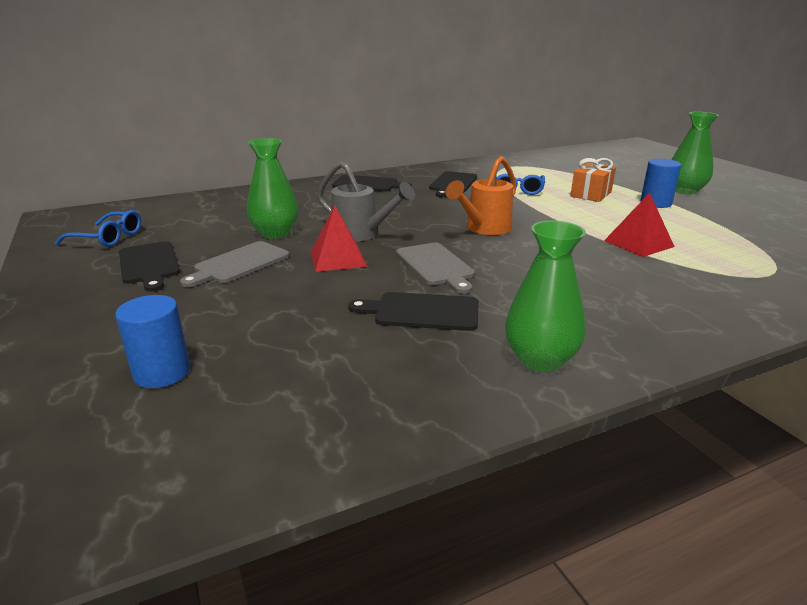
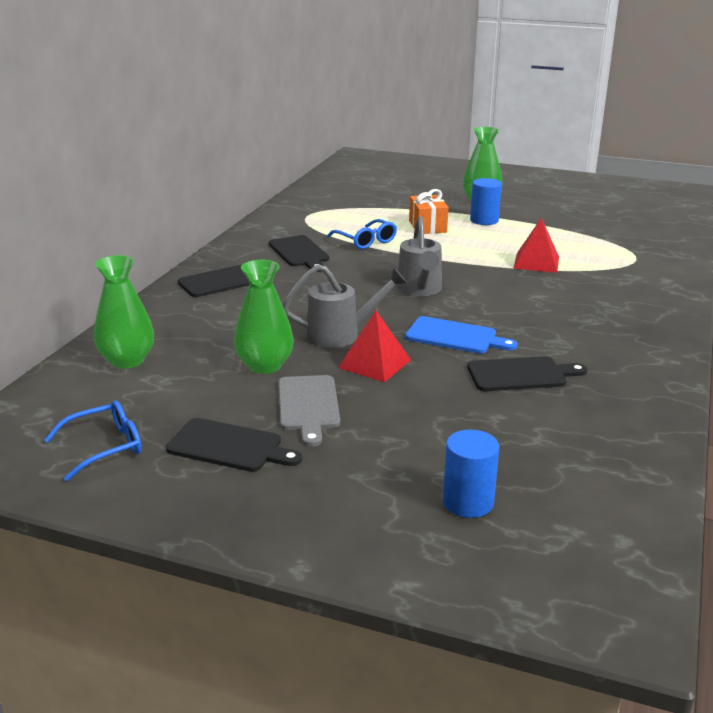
camera: 45 degrees left, 0 degrees up
black cutting board [348,292,479,331] -> black cutting board turned 150 degrees counterclockwise [467,356,587,391]
grey cutting board [396,242,475,294] -> blue cutting board [405,316,518,354]
orange watering can [446,156,517,235] -> grey watering can [396,216,442,296]
green vase [505,221,586,372] -> green vase moved to [94,255,154,369]

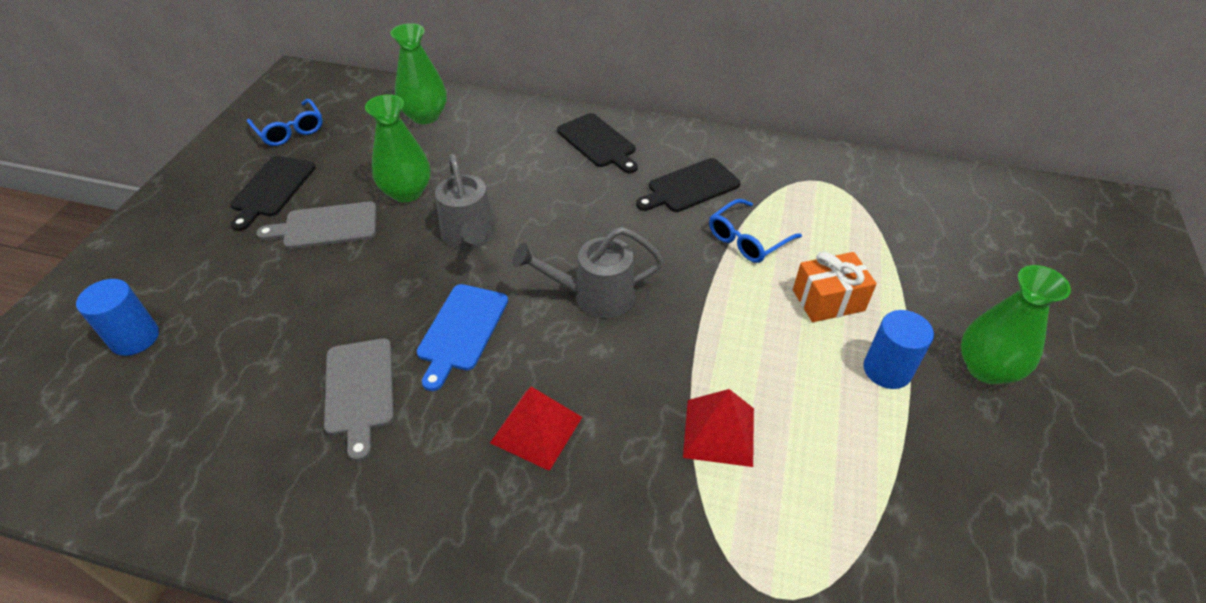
camera: 85 degrees right, 20 degrees up
red pyramid [338,311,411,382] -> red pyramid moved to [490,387,582,471]
black cutting board [467,356,587,391] -> grey cutting board [324,338,394,461]

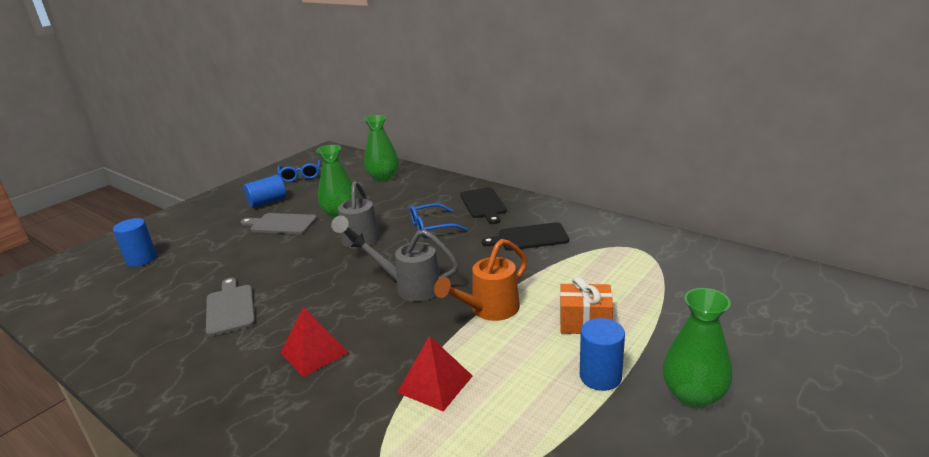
camera: 25 degrees right, 20 degrees down
black cutting board [230,156,316,231] -> blue cylinder [244,175,286,208]
grey cutting board [324,338,394,461] -> grey cutting board turned 150 degrees clockwise [206,278,255,336]
blue cutting board [417,284,508,391] -> none
blue glasses [709,199,802,263] -> blue glasses moved to [410,203,467,237]
none -> orange watering can [434,239,527,321]

